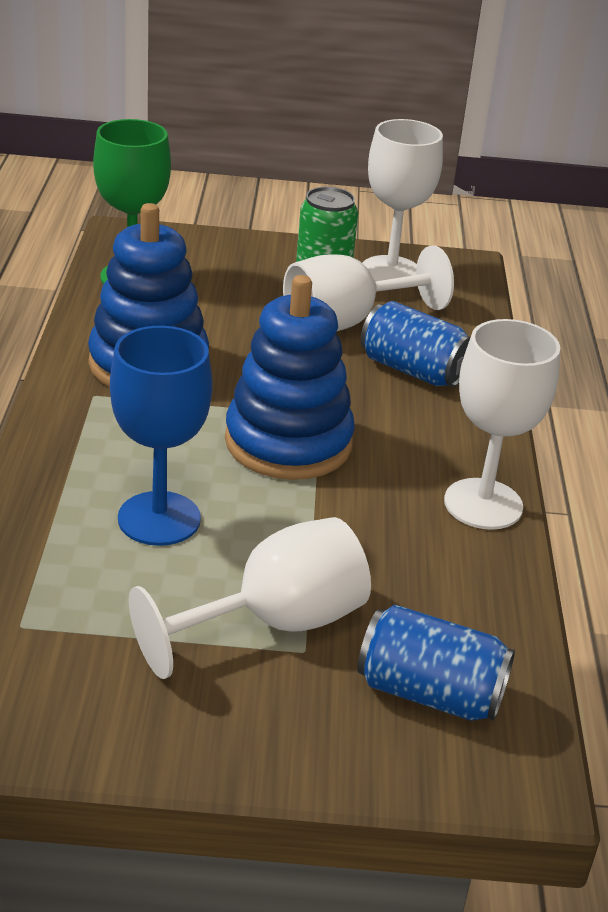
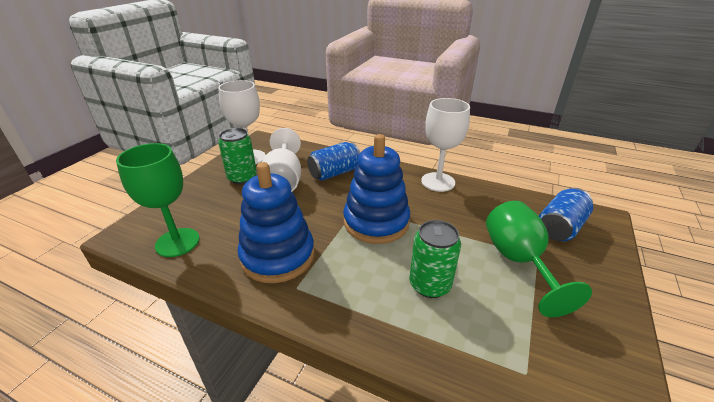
camera: 65 degrees left, 0 degrees up
blue goblet [110,326,213,546] -> green can [409,220,461,298]
white goblet [129,517,371,679] -> green goblet [486,201,592,317]

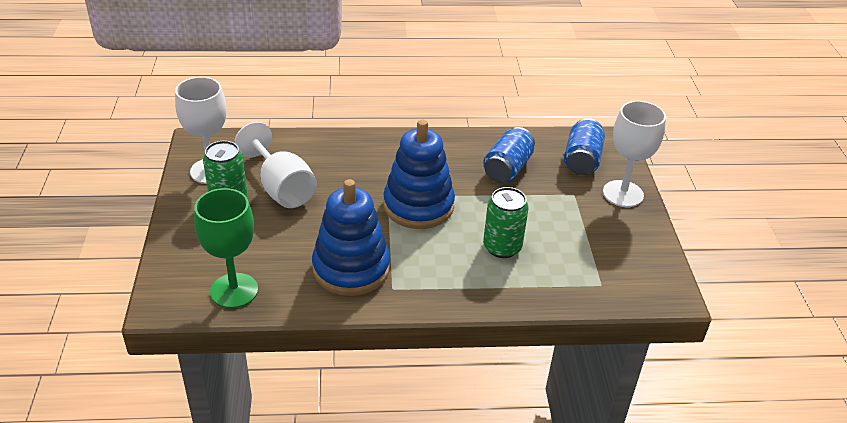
camera: 30 degrees left, 5 degrees up
blue can [307,142,360,181] -> blue can moved to [483,127,535,183]
white goblet [421,98,470,192] -> white goblet moved to [603,101,666,207]
green goblet [486,201,592,317] -> none

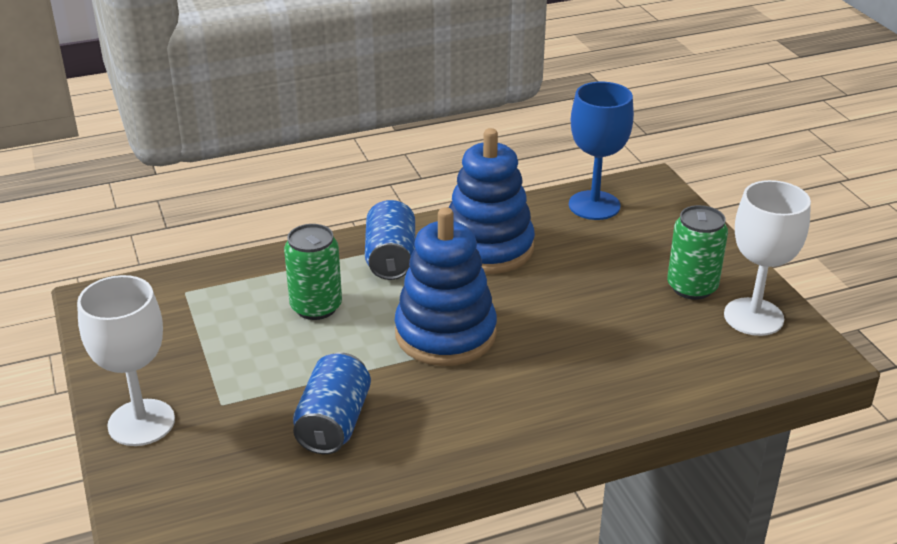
camera: 165 degrees right, 5 degrees down
green goblet [194,188,258,308] -> blue goblet [569,82,634,220]
white goblet [234,122,317,208] -> none
blue can [564,118,605,175] -> blue can moved to [365,200,415,280]

